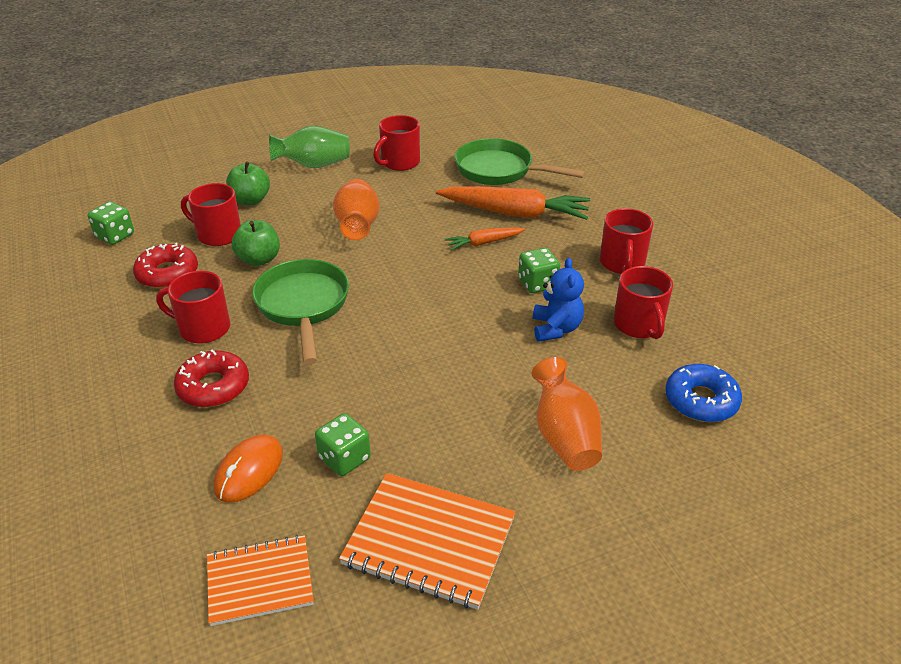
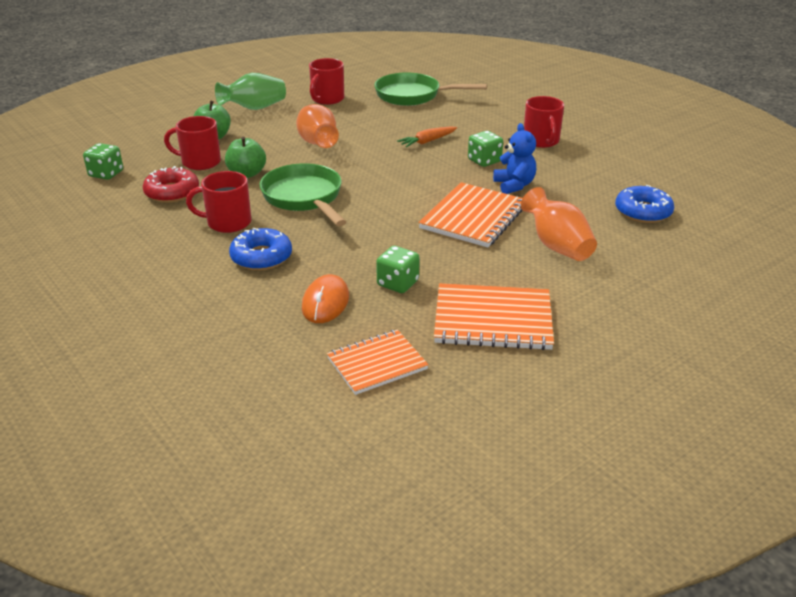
camera: 15 degrees left, 5 degrees down
red donut [174,350,249,407] -> blue donut [229,228,292,270]
orange carrot [436,186,590,220] -> none
red mug [614,266,673,339] -> none
none -> orange notebook [418,182,522,247]

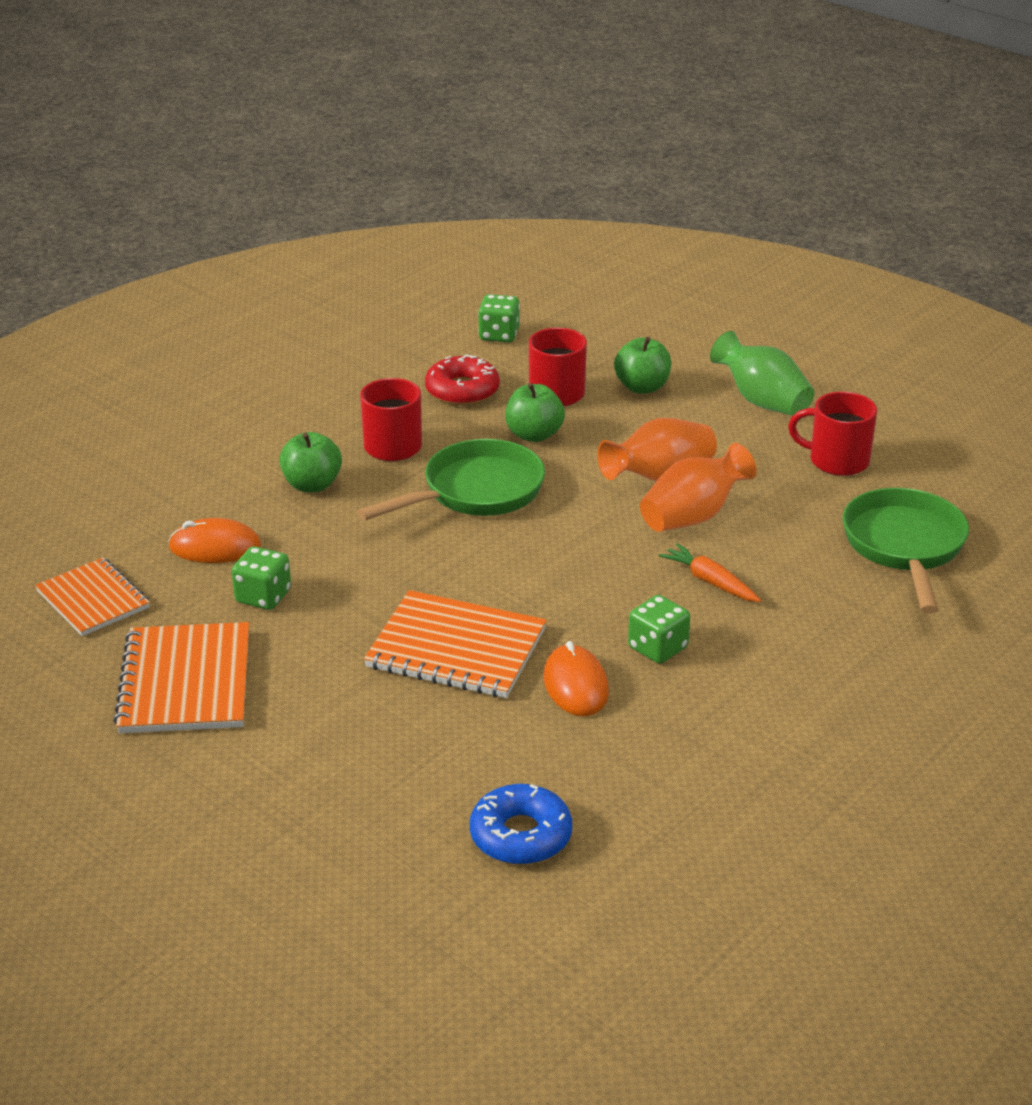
camera: 80 degrees right, 0 degrees up
blue donut [229,228,292,270] -> green apple [279,432,342,492]
blue teddy bear [493,123,536,194] -> orange mouse [543,641,609,716]
orange vase [521,187,597,261] -> orange vase moved to [640,443,756,532]
red mug [524,96,564,148] -> none

